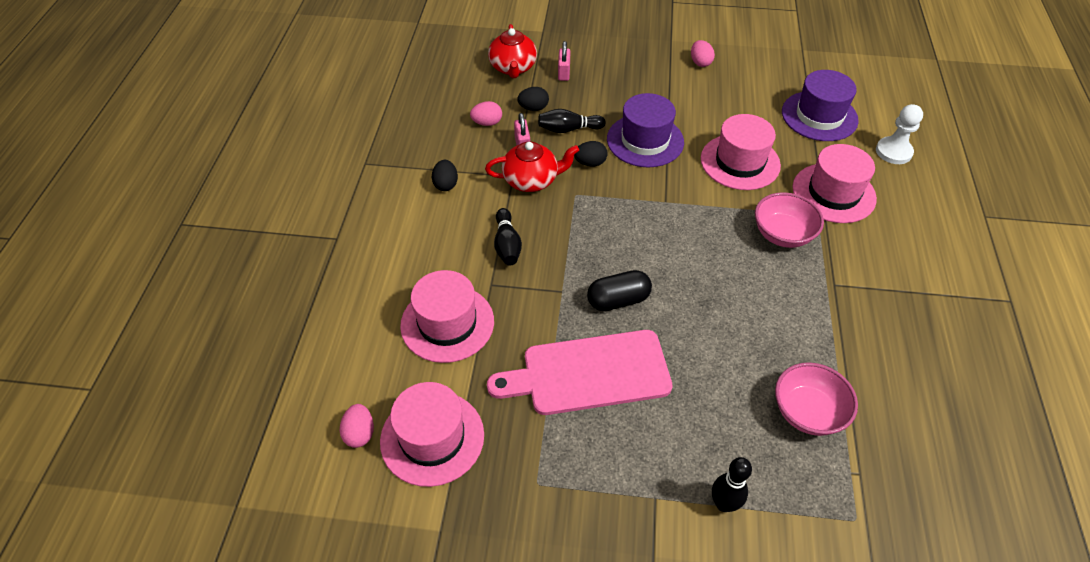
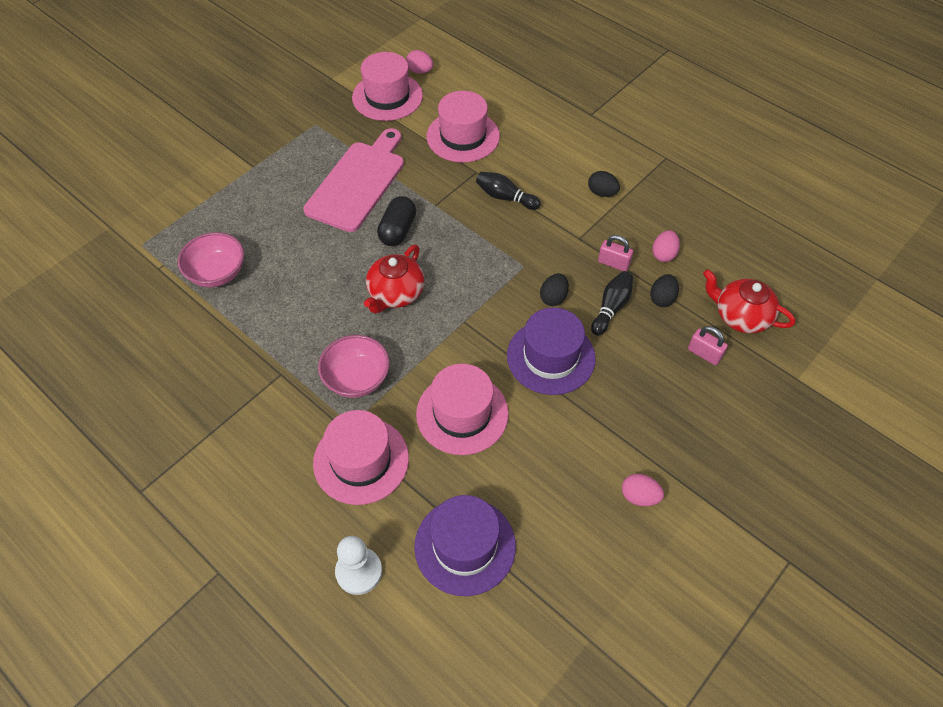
camera: 125 degrees right, 5 degrees up
red teapot [485,142,579,192] -> red teapot moved to [364,245,425,314]
black bowling pin [712,457,752,512] -> none

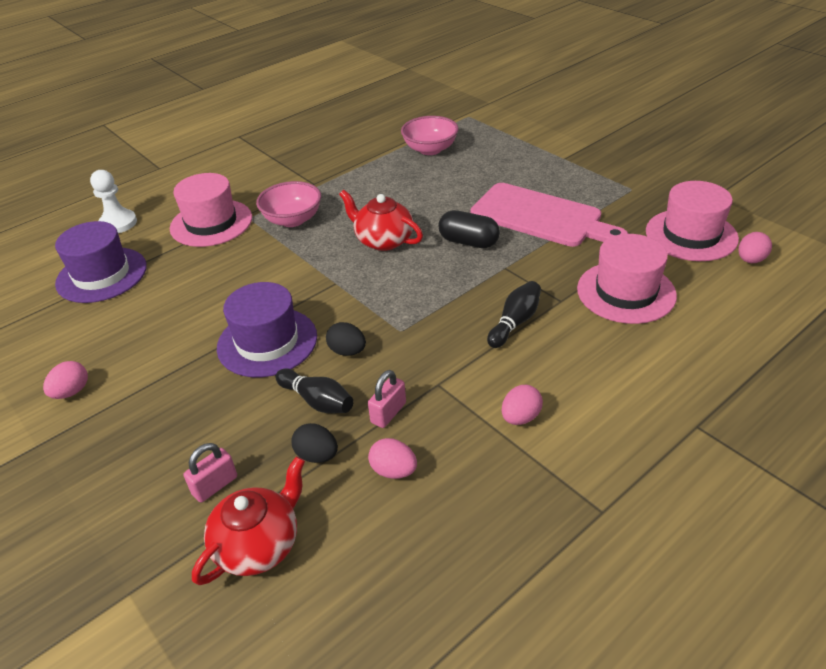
camera: 100 degrees right, 15 degrees down
pink hat [416,364,509,455] -> none
black egg [588,171,620,197] -> pink egg [502,385,543,425]

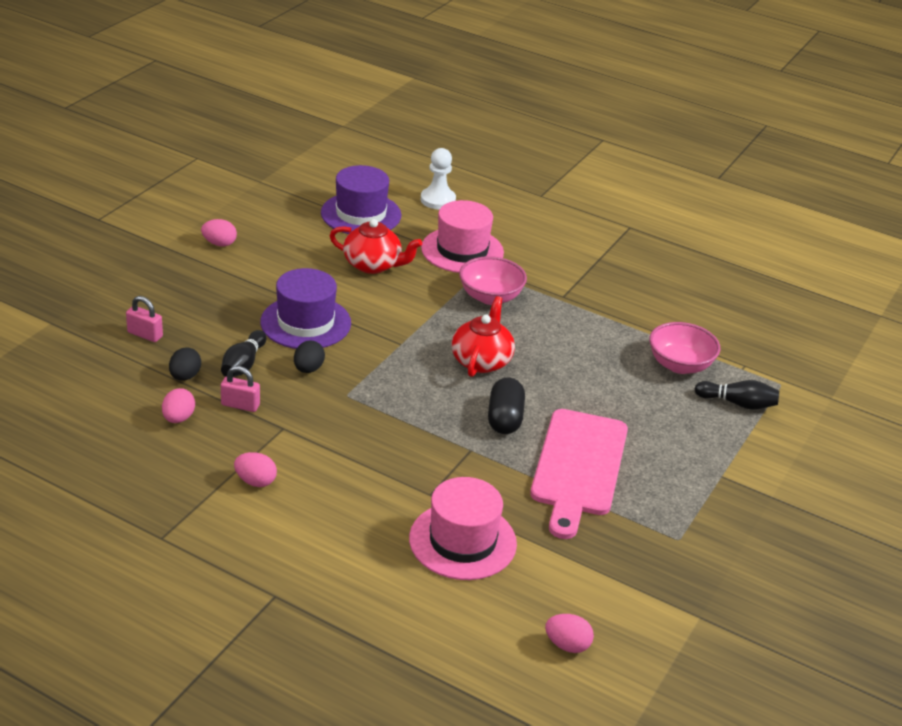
camera: 65 degrees right, 5 degrees down
red teapot [192,456,305,585] -> red teapot moved to [330,219,422,274]
black bowling pin [487,281,541,348] -> black bowling pin moved to [694,380,779,410]
pink hat [646,181,739,261] -> none

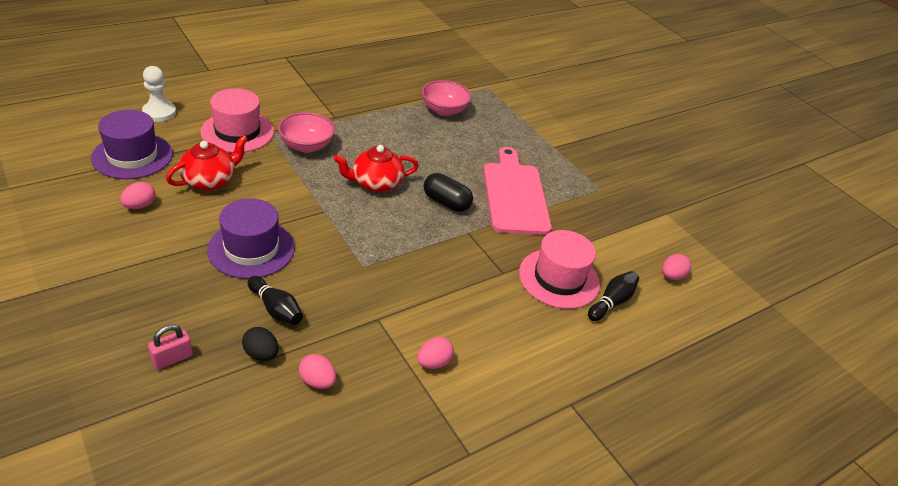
camera: 65 degrees left, 5 degrees up
pink egg [201,219,237,246] -> pink egg moved to [120,182,155,209]
pink padlock [221,366,260,412] -> none
black egg [294,341,325,373] -> none
red teapot [451,296,515,377] -> red teapot turned 60 degrees counterclockwise [334,145,419,192]
pink cutting board [530,409,628,539] -> pink cutting board turned 135 degrees counterclockwise [484,147,552,235]
black bowling pin [694,380,779,410] -> black bowling pin moved to [588,271,639,321]

